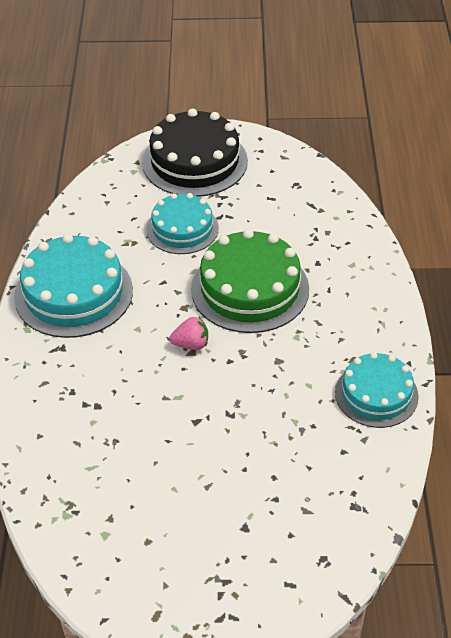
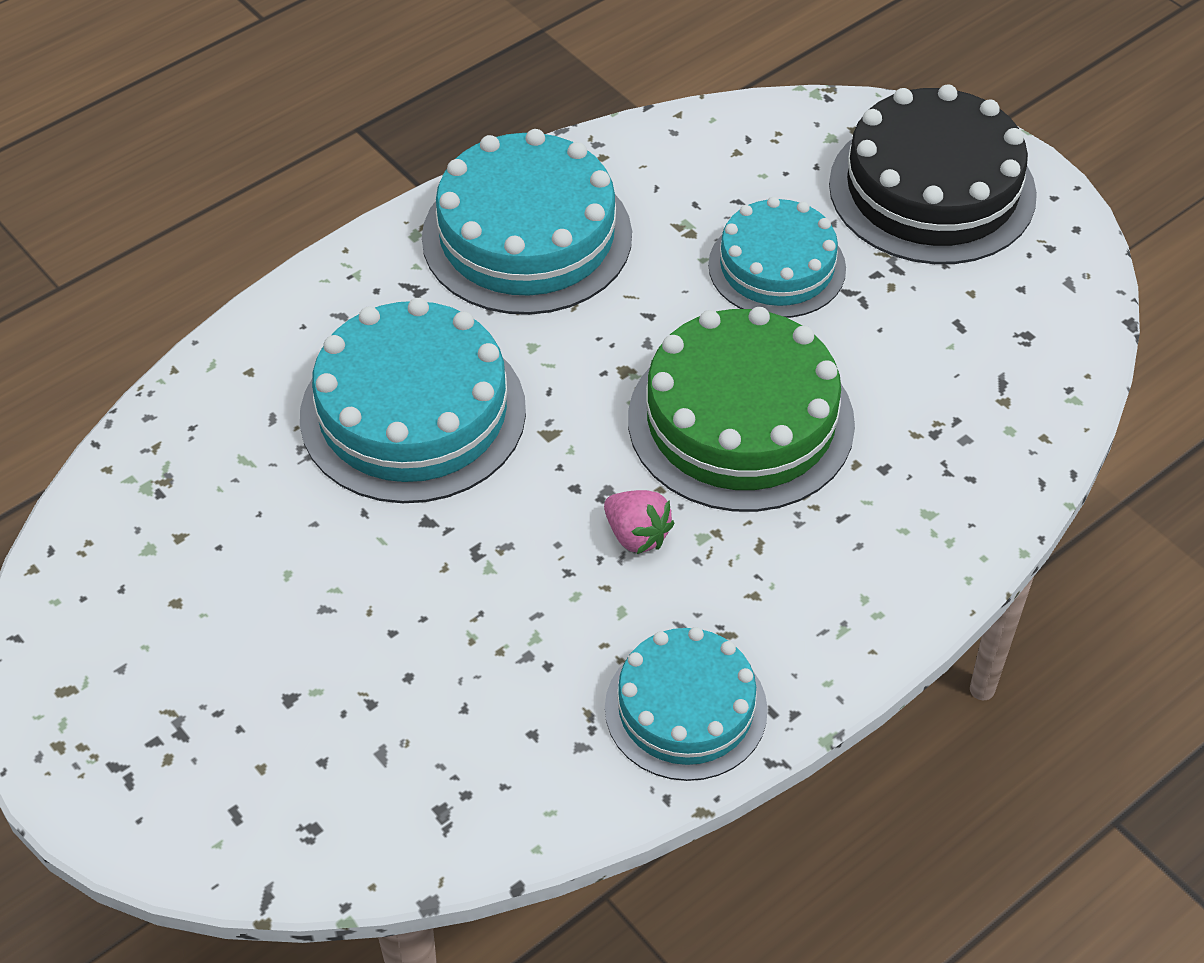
camera: 50 degrees right, 5 degrees up
pink strawberry [169,317,208,350] -> pink strawberry moved to [604,490,674,554]
none -> turquoise cake [300,298,526,503]

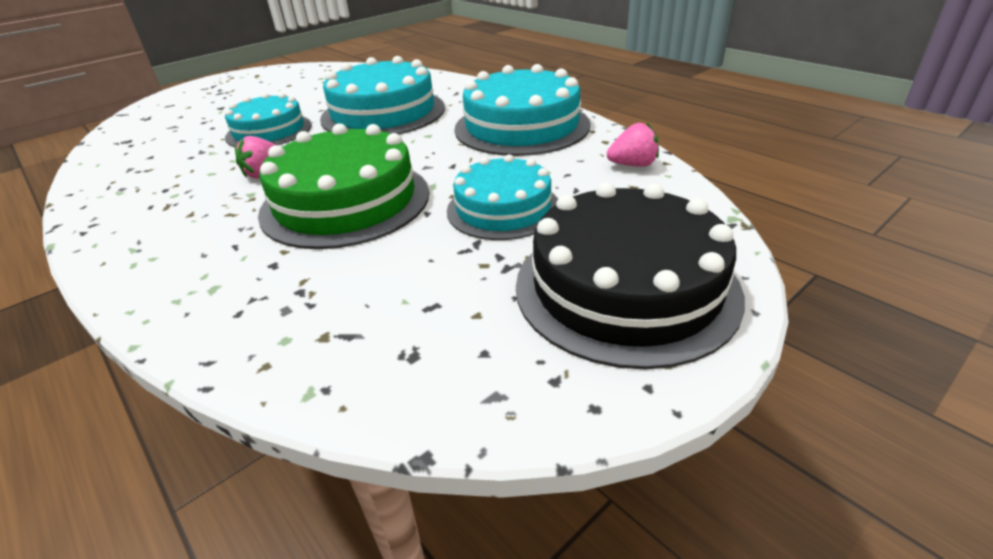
camera: 90 degrees right, 15 degrees down
turquoise cake [605,627,768,781] -> turquoise cake moved to [225,93,312,147]
none -> pink strawberry [607,123,659,167]

